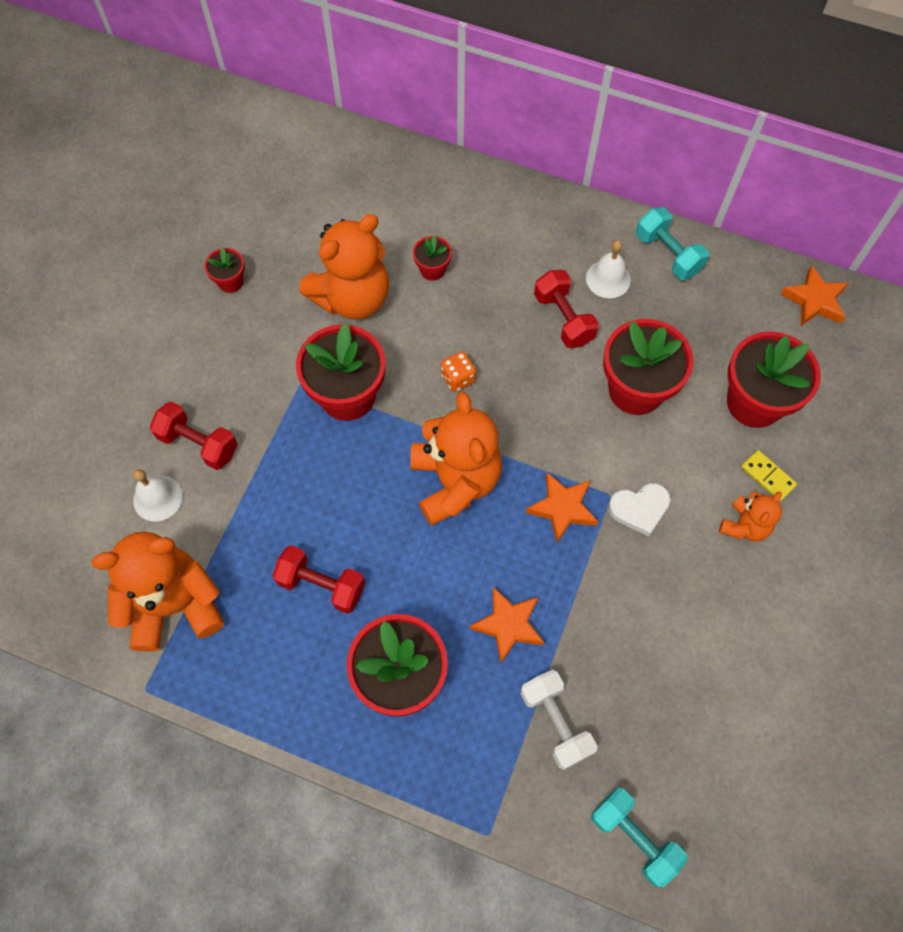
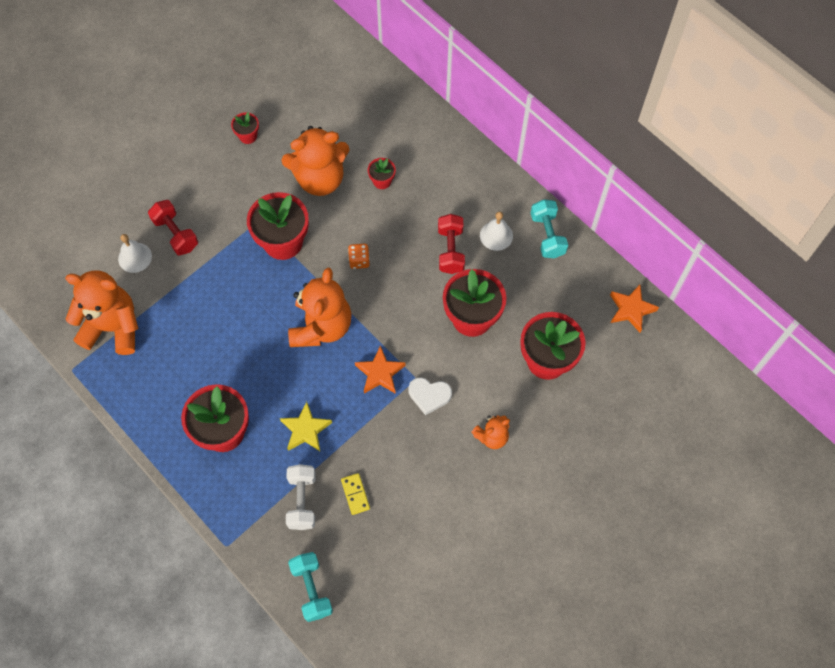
camera: 25 degrees right, 0 degrees up
red dumbbell [272,545,365,614] -> none
orange star [470,587,544,663] -> yellow star [280,402,332,451]
yellow domino [741,450,797,501] -> yellow domino moved to [341,473,370,515]

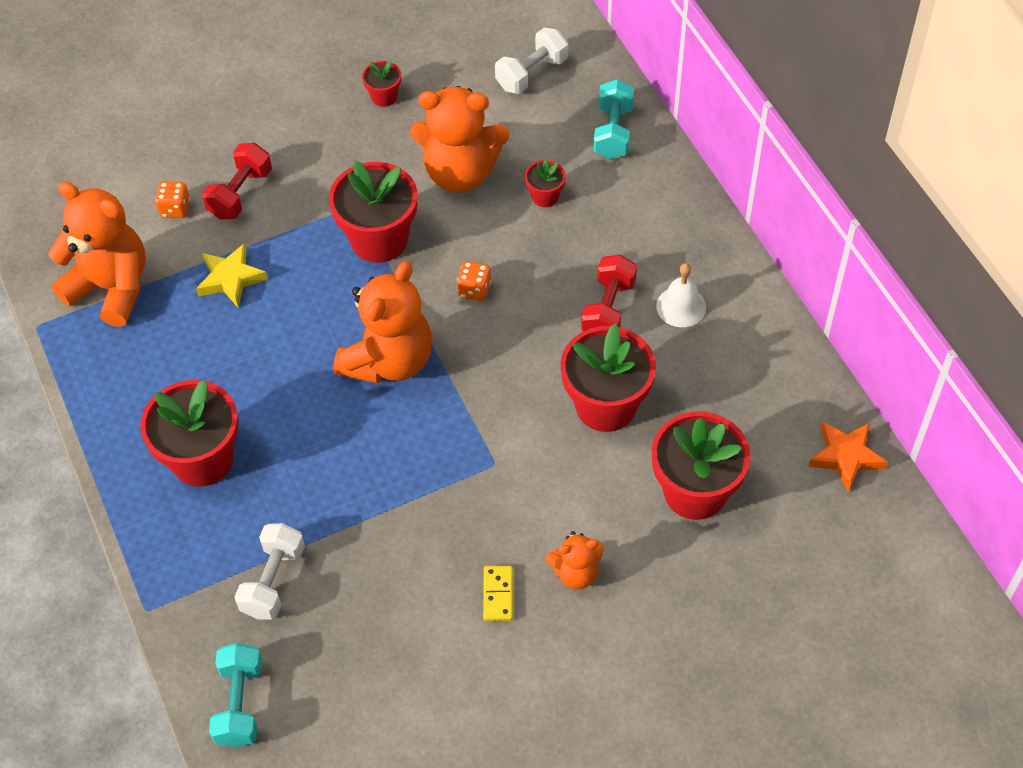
camera: 20 degrees right, 10 degrees down
white bell [118,234,152,273] -> orange dice [155,182,190,218]
red dumbbell [148,200,198,255] -> red dumbbell turned 45 degrees clockwise [202,143,272,219]
yellow star [280,402,332,451] -> yellow star moved to [196,243,268,307]
yellow domino [341,473,370,515] -> yellow domino moved to [483,566,513,621]
orange star [355,346,406,394] -> none
white heart [409,377,452,415] -> none
turquoise dumbbell [531,199,568,258] -> turquoise dumbbell moved to [593,79,634,159]
none -> white dumbbell [495,28,568,94]

